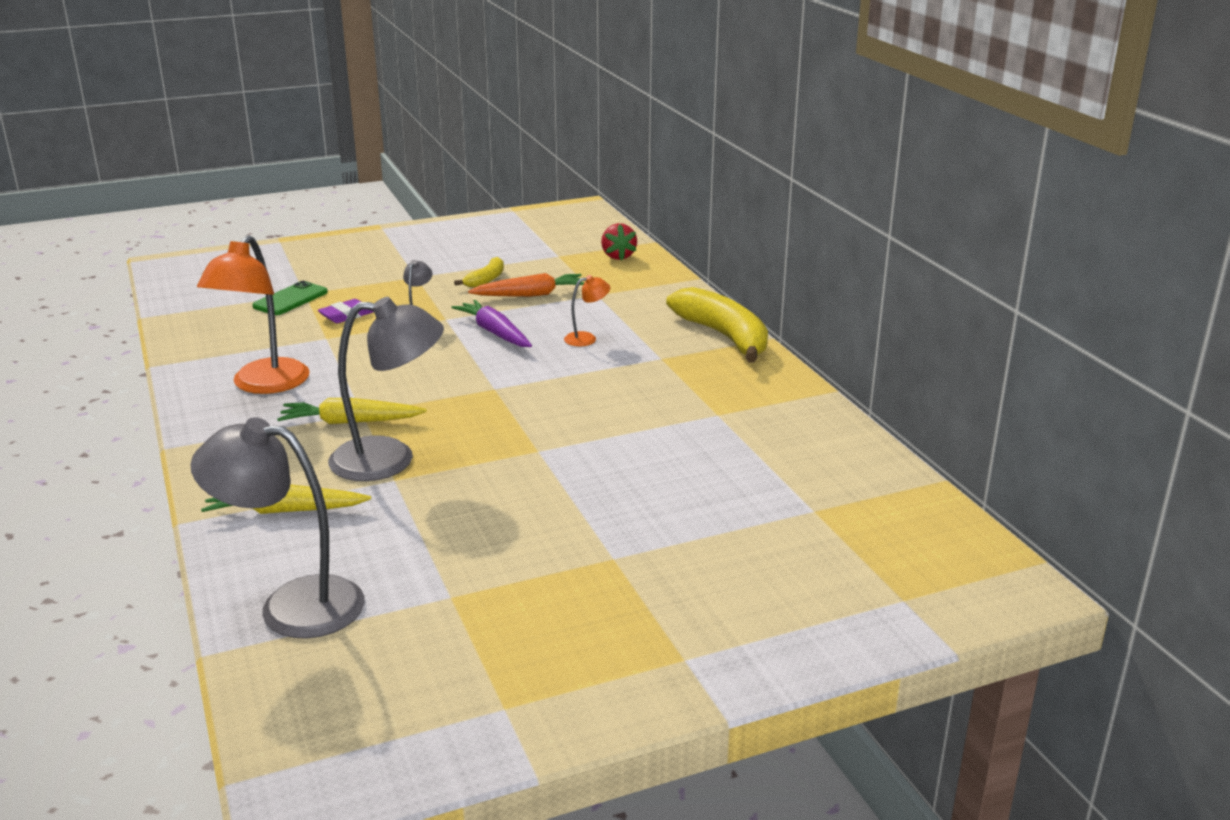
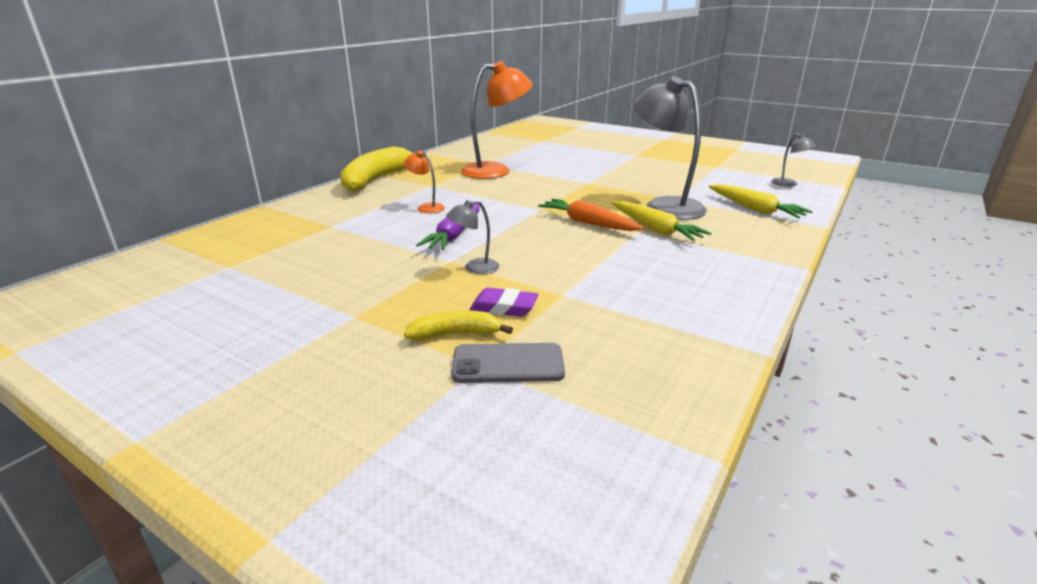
camera: 125 degrees left, 0 degrees up
grey lamp [190,417,365,639] -> grey lamp [771,134,816,187], size x0.46
orange lamp [197,235,310,394] -> orange lamp moved to [461,61,532,179]
green phone [252,281,328,315] -> grey phone [452,343,565,383]
yellow banana [454,257,504,288] -> yellow banana moved to [404,310,513,340]
orange carrot [468,273,585,297] -> orange carrot moved to [538,199,644,231]
red strawberry [601,223,637,260] -> none

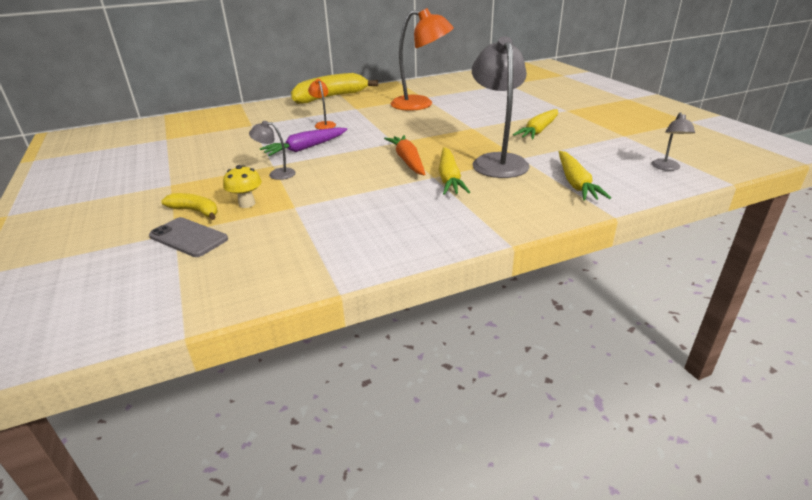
camera: 35 degrees right, 5 degrees up
purple eraser [470,287,539,317] -> yellow mushroom [223,165,262,208]
none -> yellow carrot [513,109,558,139]

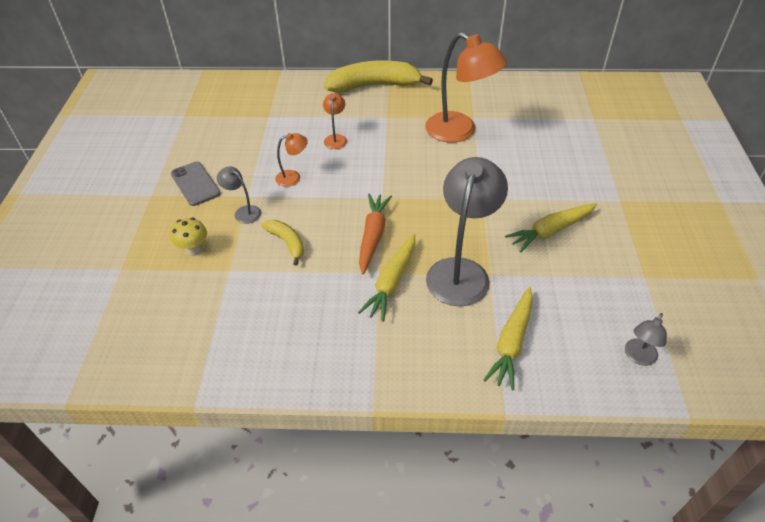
camera: 25 degrees right, 15 degrees up
grey phone [149,217,228,257] -> grey phone moved to [171,162,221,206]
yellow banana [161,193,218,220] -> yellow banana moved to [262,220,304,266]
purple carrot [260,128,348,156] -> orange lamp [275,133,308,187]

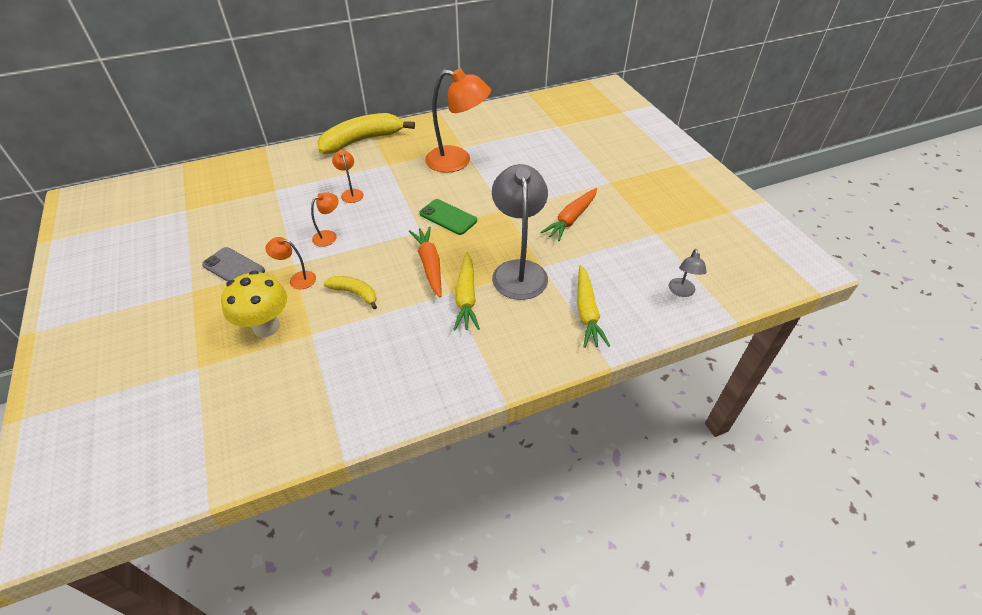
camera: 25 degrees left, 0 degrees up
yellow mushroom [170,218,207,256] -> yellow mushroom [221,270,287,337], size x1.69
grey lamp [217,166,261,224] -> orange lamp [265,237,316,289]
yellow carrot [505,203,597,253] -> orange carrot [540,188,597,241]
none -> green phone [419,199,477,235]

